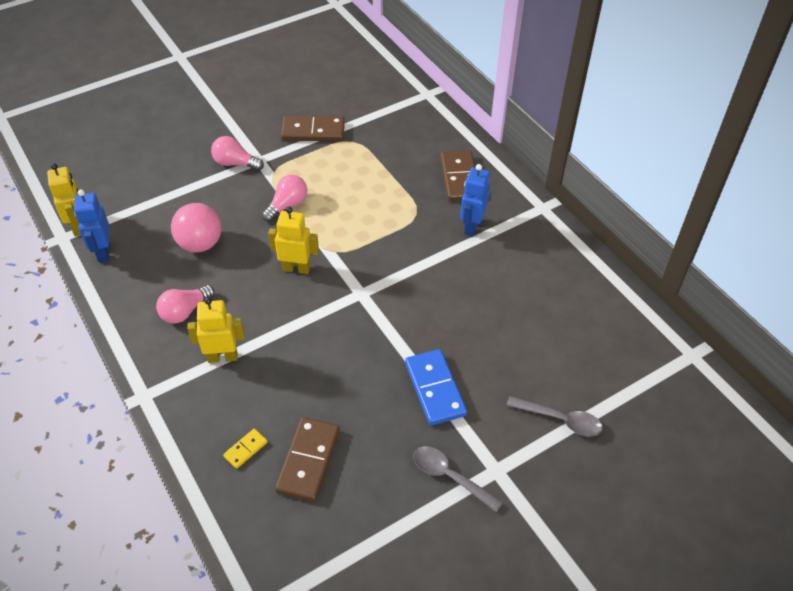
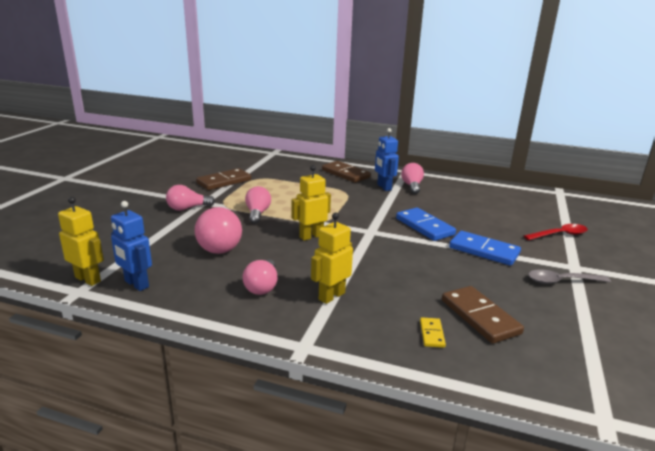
camera: 40 degrees left, 25 degrees down
grey spoon [506,396,603,437] -> red spoon [524,224,588,240]
none -> blue domino [396,208,456,241]
none -> pink light bulb [401,163,424,194]

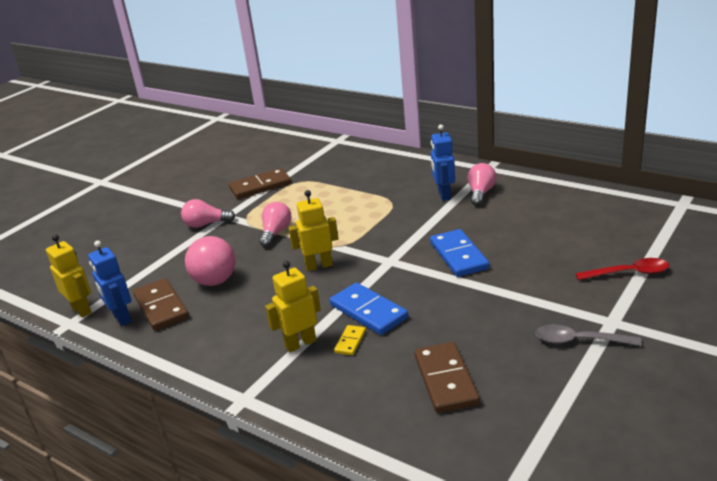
camera: 20 degrees right, 5 degrees up
pink light bulb [243,259,278,295] -> none
brown domino [322,161,371,183] -> brown domino moved to [133,278,189,331]
yellow domino [420,317,446,348] -> yellow domino moved to [334,325,366,355]
blue domino [449,231,521,266] -> blue domino moved to [330,283,408,335]

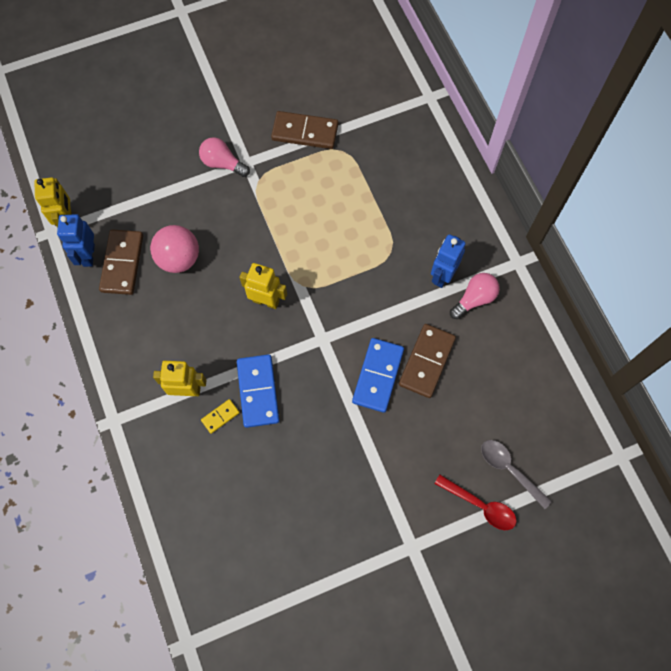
camera: 30 degrees right, 40 degrees up
pink light bulb [259,202,291,247] -> none
brown domino [414,342,480,413] -> brown domino moved to [399,324,456,398]
grey spoon [535,324,642,346] -> grey spoon moved to [481,440,552,509]

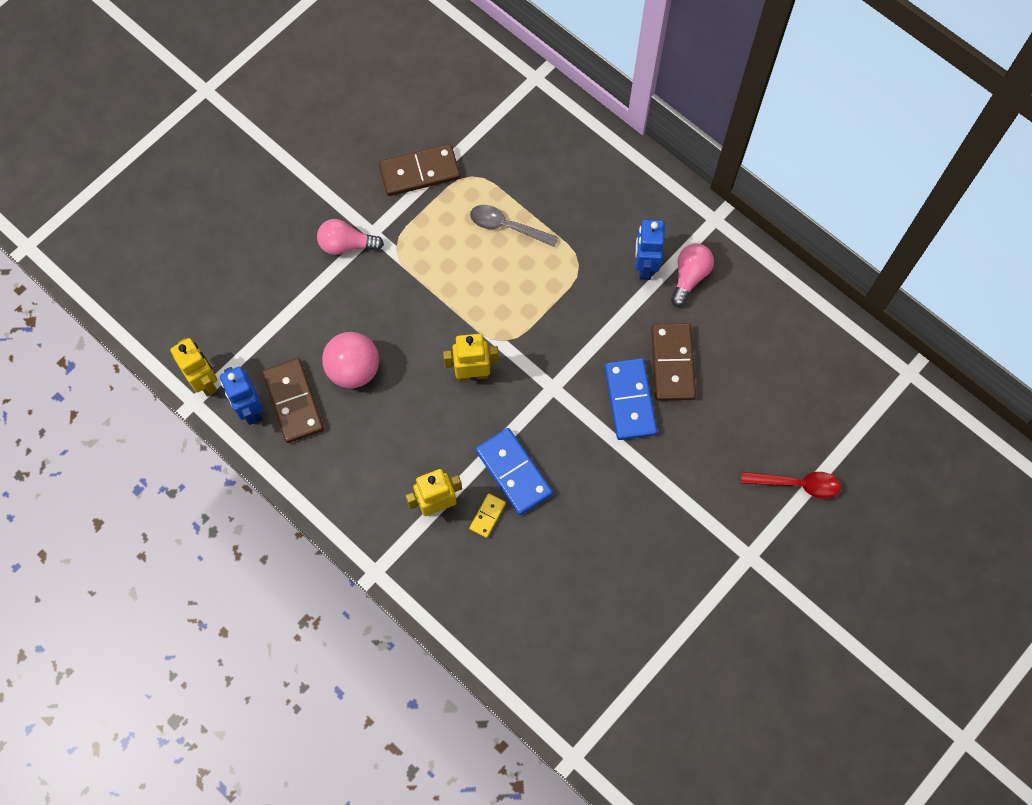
camera: 25 degrees left, 0 degrees up
grey spoon [481,440,552,509] -> grey spoon moved to [470,205,558,247]

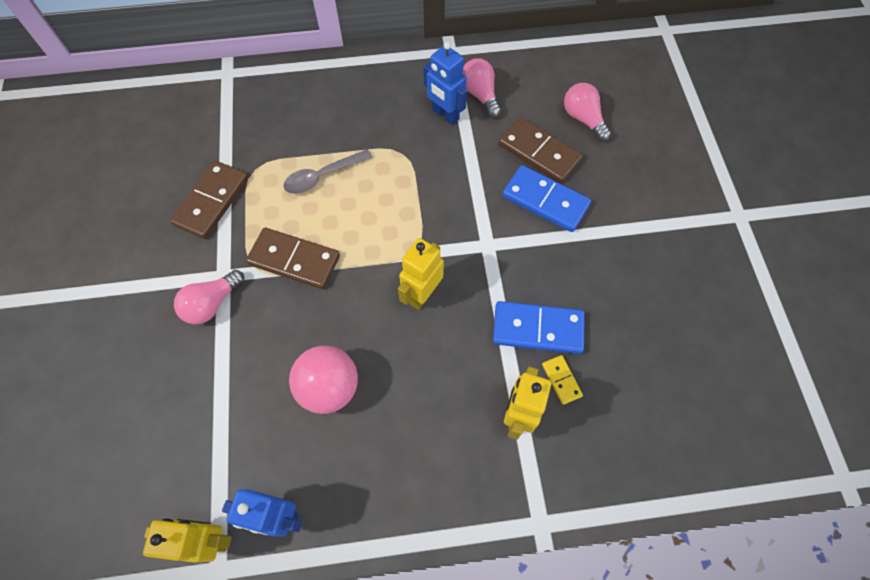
camera: 50 degrees left, 5 degrees down
brown domino [262,358,324,443] -> brown domino moved to [246,228,340,289]
red spoon [741,472,841,498] -> none
none -> pink light bulb [564,83,611,142]

